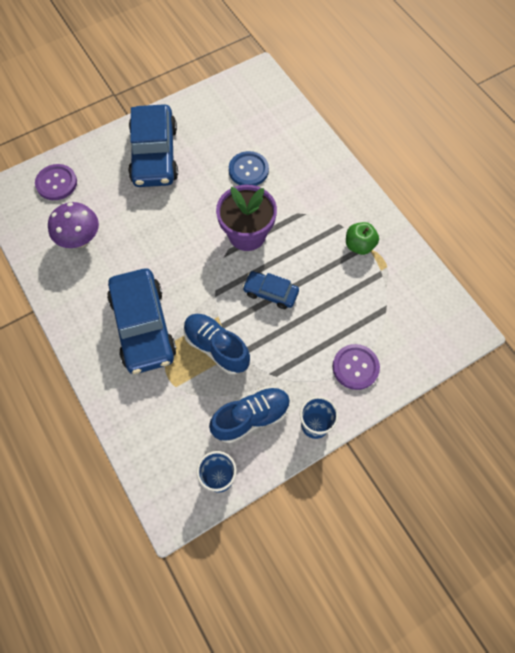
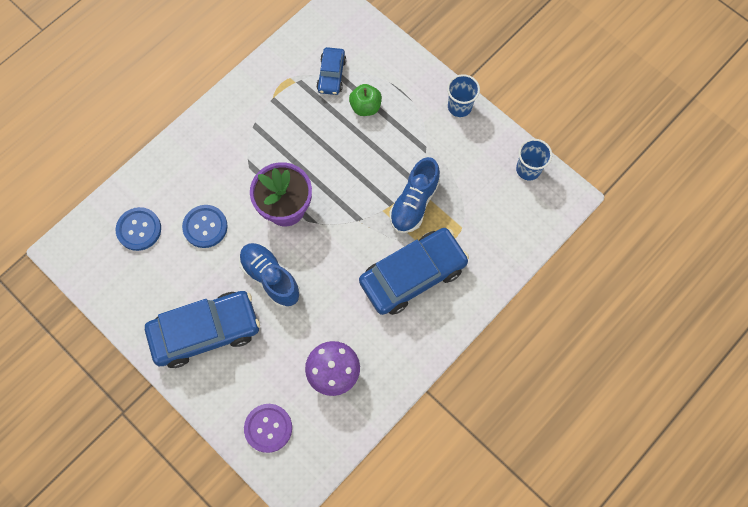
camera: 105 degrees left, 5 degrees up
blue shoe [209,387,290,443] -> blue shoe moved to [239,243,300,307]
blue car [243,271,299,309] -> blue car moved to [317,47,346,95]
purple button [333,344,380,390] -> none
green apple [346,222,379,255] -> green apple moved to [349,84,382,116]
none -> blue button [116,207,161,251]

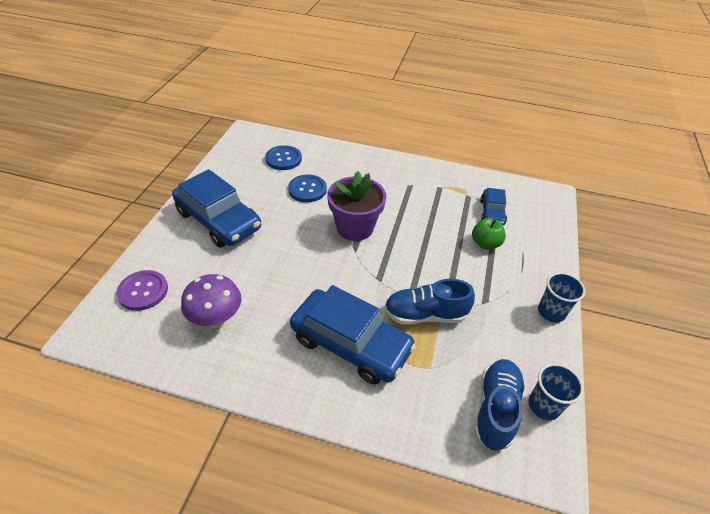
camera: 60 degrees right, 25 degrees down
blue shoe [239,243,300,307] -> blue shoe moved to [474,359,525,451]
blue car [317,47,346,95] -> blue car turned 60 degrees counterclockwise [480,188,507,225]

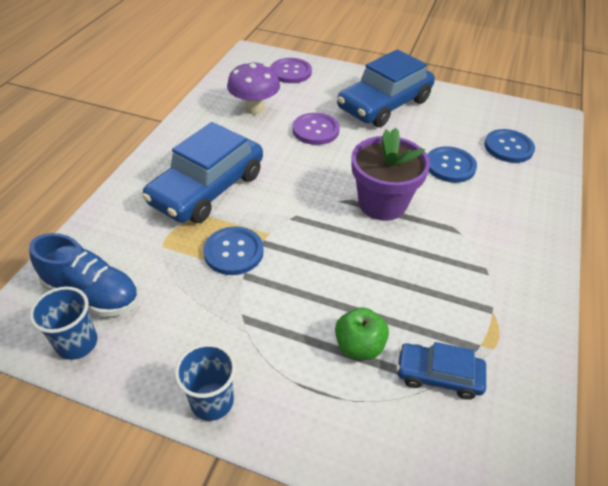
camera: 95 degrees right, 0 degrees up
blue shoe [384,279,475,325] -> blue button [203,226,264,275]
none -> purple button [293,113,340,145]

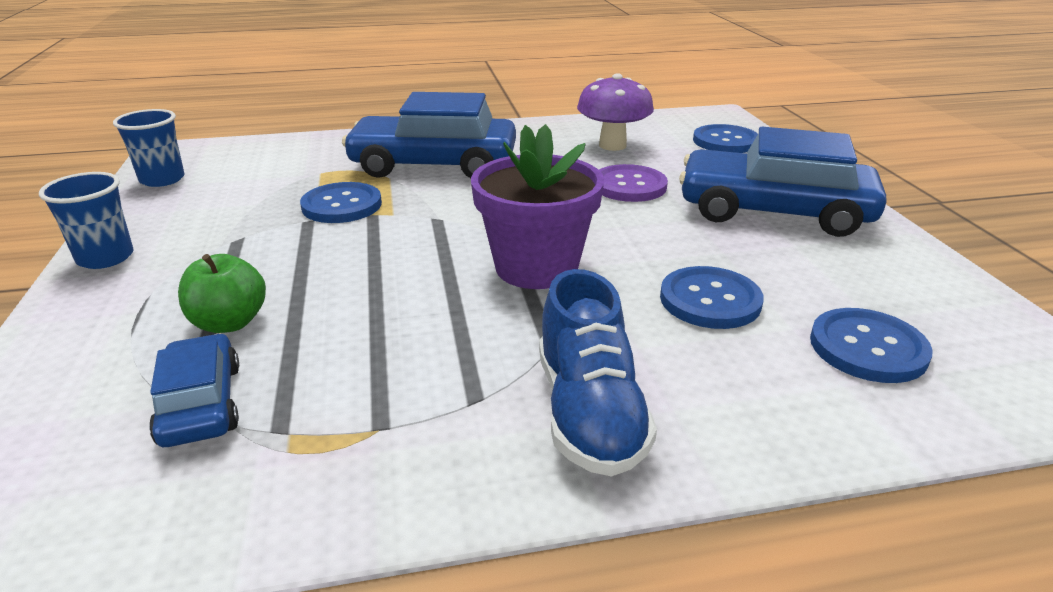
camera: 60 degrees right, 15 degrees down
blue shoe [29,233,139,317] -> blue shoe moved to [539,269,657,477]
purple button [271,58,312,83] -> blue button [693,124,758,153]

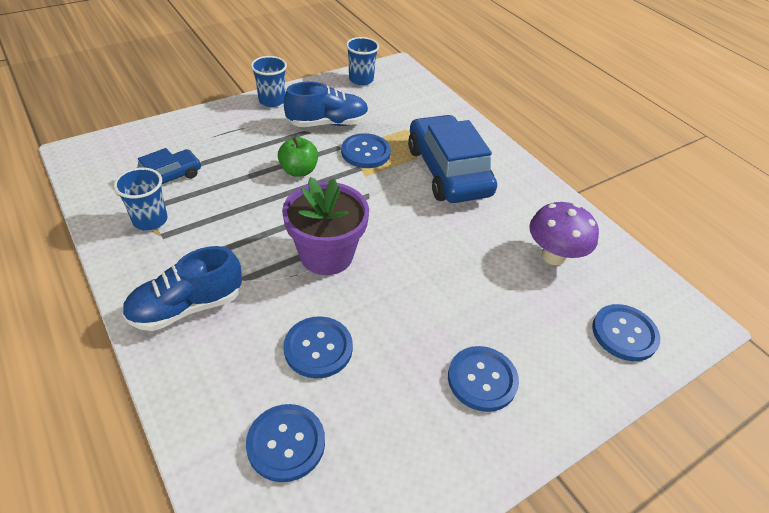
camera: 65 degrees right, 15 degrees up
green apple [178,254,266,333] -> green apple moved to [278,137,318,177]
purple button [599,164,668,202] -> none
blue car [679,127,887,237] -> blue button [448,346,519,412]
none -> blue cup [114,168,167,231]
none -> blue shoe [284,82,369,127]

